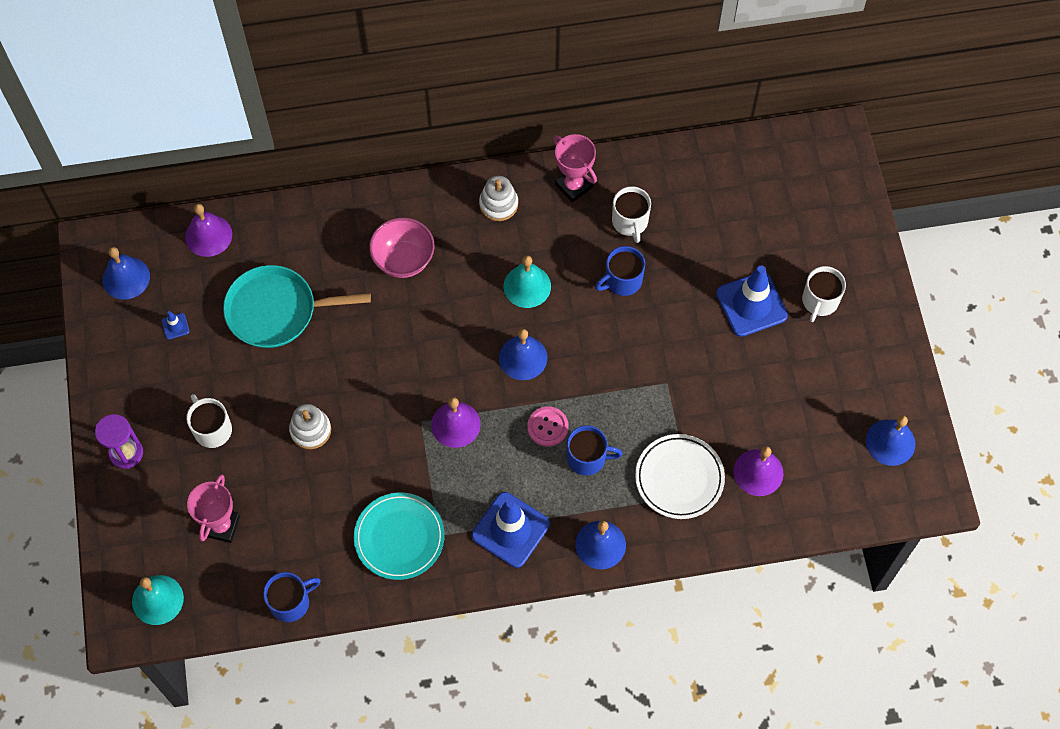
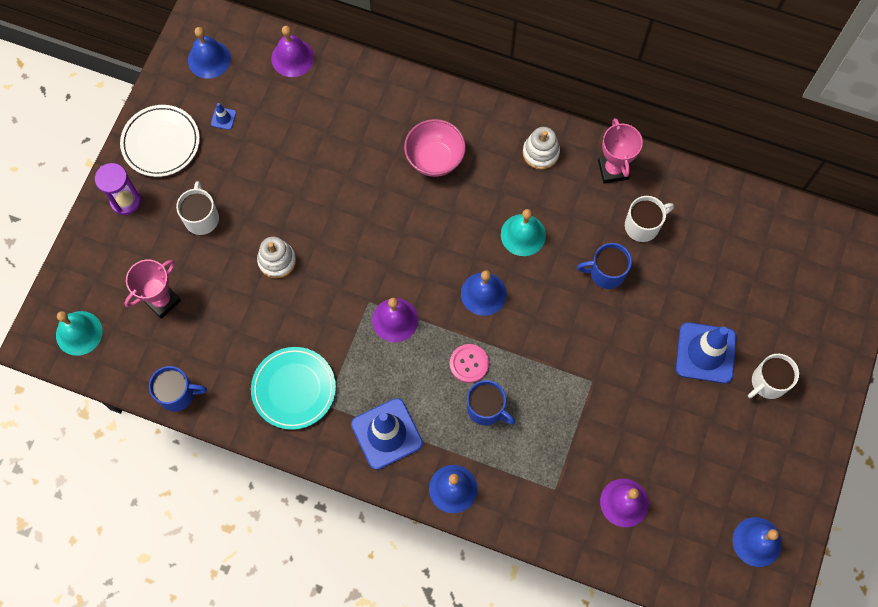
camera: 30 degrees right, 5 degrees up
turquoise pan [223,265,371,348] -> none
white mug [612,186,651,243] -> white mug turned 135 degrees counterclockwise [625,196,674,242]
white plate [635,434,725,519] -> white plate moved to [120,105,200,177]

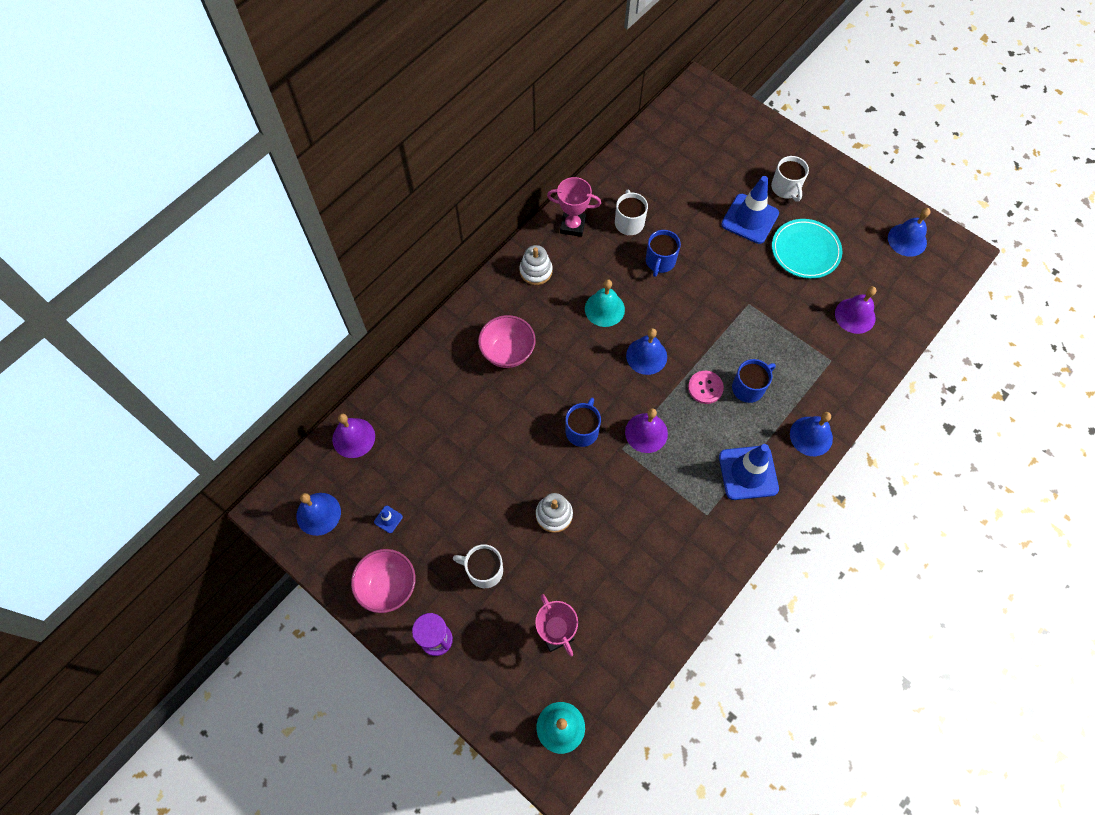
camera: 70 degrees left, 5 degrees down
white plate [120,105,200,177] -> pink bowl [351,549,416,613]
blue mug [149,366,207,411] -> blue mug moved to [566,398,601,447]
turquoise plate [251,347,336,430] -> turquoise plate moved to [772,219,842,279]

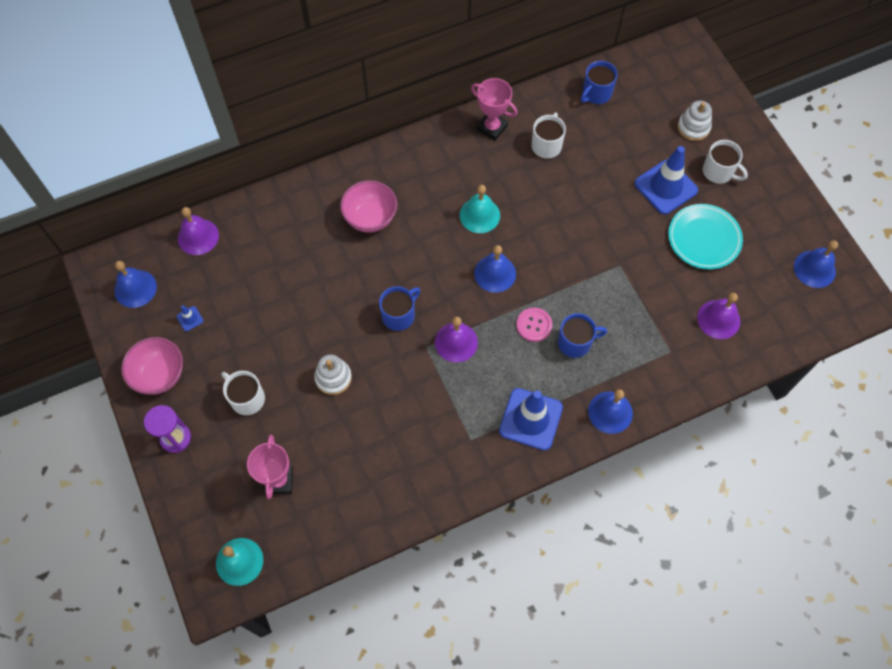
camera: 25 degrees right, 0 degrees up
white stacking toy [520,245,553,285] -> white stacking toy moved to [678,100,712,141]
blue mug [646,230,681,277] -> blue mug moved to [581,61,618,104]
white mug [771,156,809,202] -> white mug turned 60 degrees counterclockwise [703,140,748,184]

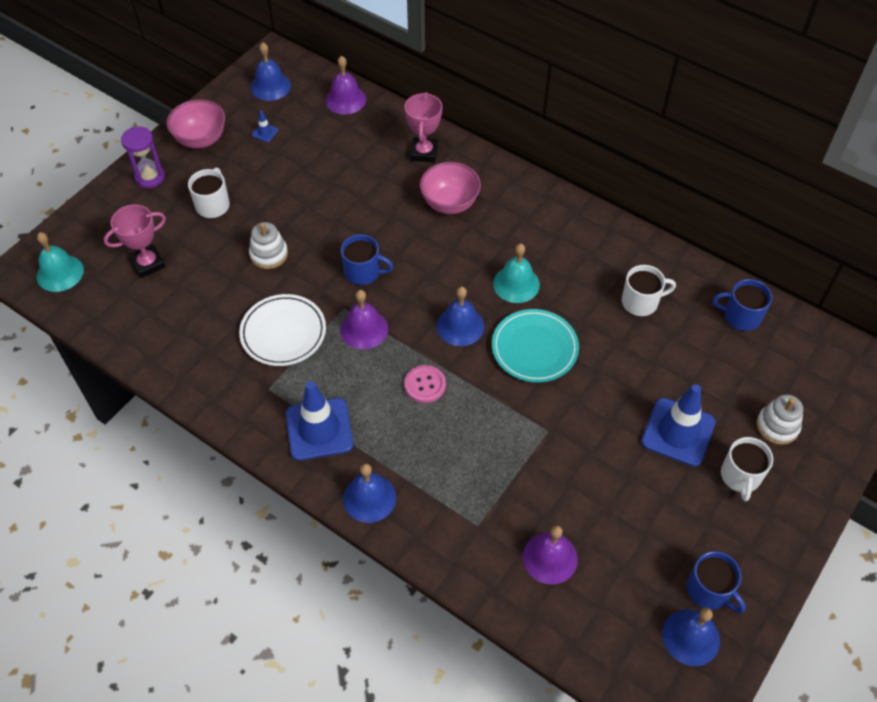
camera: 60 degrees right, 10 degrees down
pink trophy [471,78,518,141] -> pink trophy moved to [405,92,442,163]
blue mug [558,313,607,358] -> blue mug moved to [687,551,746,613]
turquoise plate [668,204,743,270] -> turquoise plate moved to [492,309,579,382]
none -> white plate [239,294,326,366]

